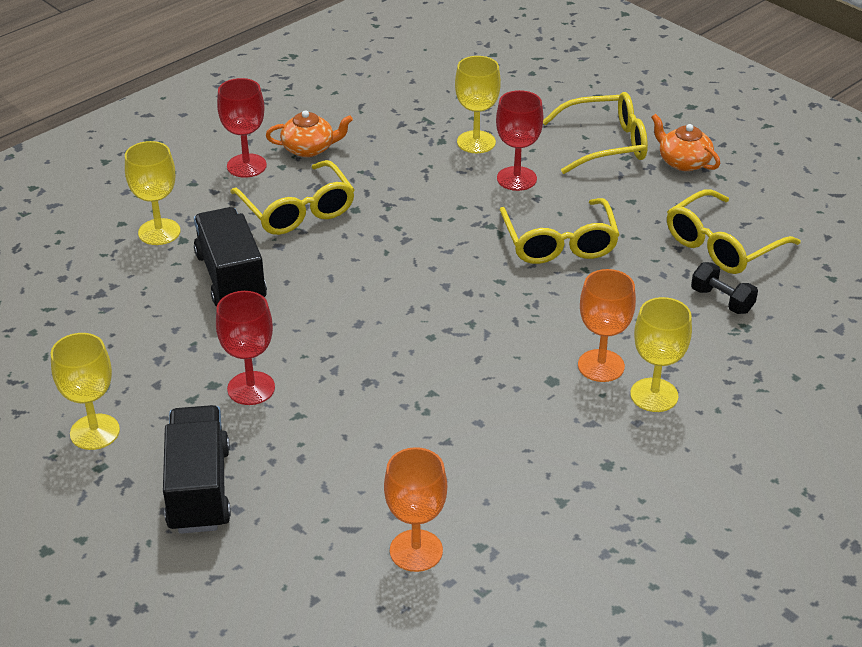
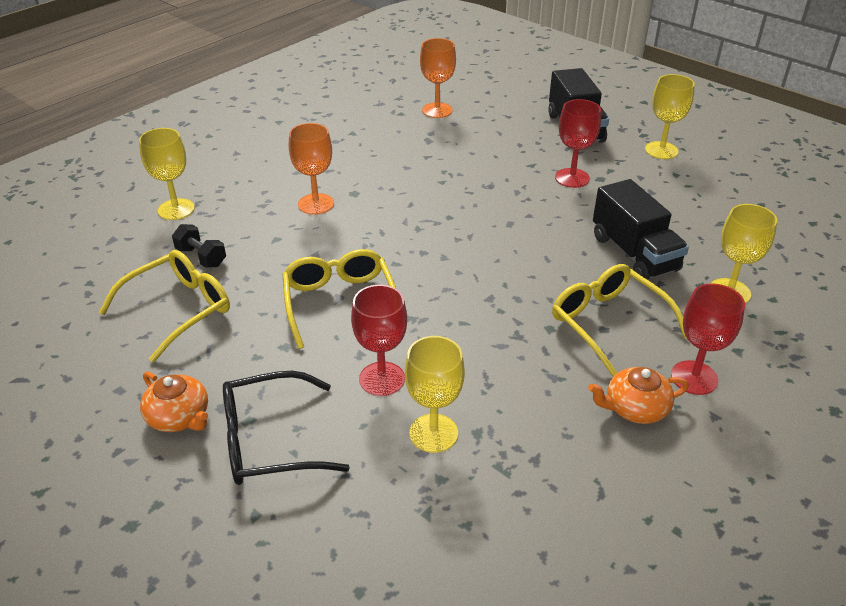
camera: 175 degrees right, 0 degrees up
yellow glasses [543,92,648,174] -> black glasses [223,371,350,485]
yellow goblet [630,297,692,412] -> yellow goblet moved to [139,128,195,220]

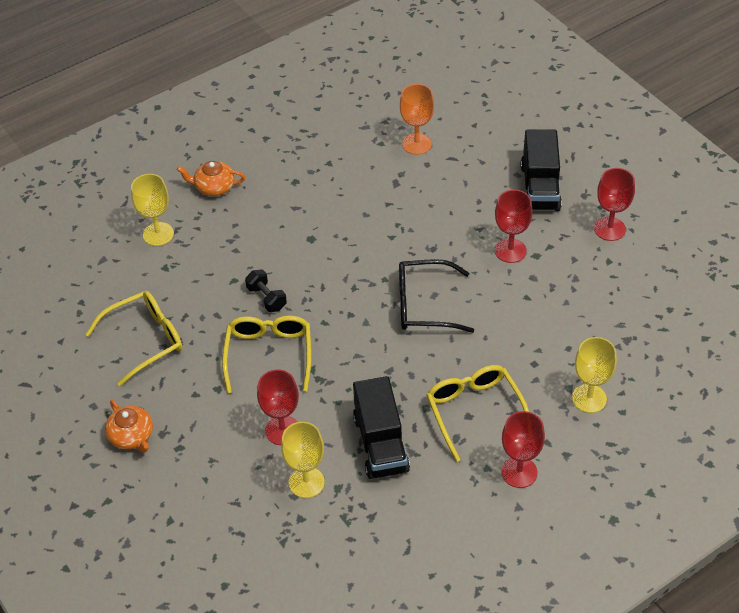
camera: 15 degrees right, 10 degrees up
black dumbbell [172,224,226,268] -> black dumbbell moved to [245,269,287,312]
black glasses [223,371,350,485] -> black glasses moved to [399,259,474,333]
orange goblet [289,123,334,215] -> none
orange teapot [588,367,689,424] -> orange teapot moved to [177,161,245,196]
black truck [593,179,689,280] -> black truck moved to [353,376,410,479]
yellow goblet [645,74,695,159] -> red goblet [594,168,635,241]

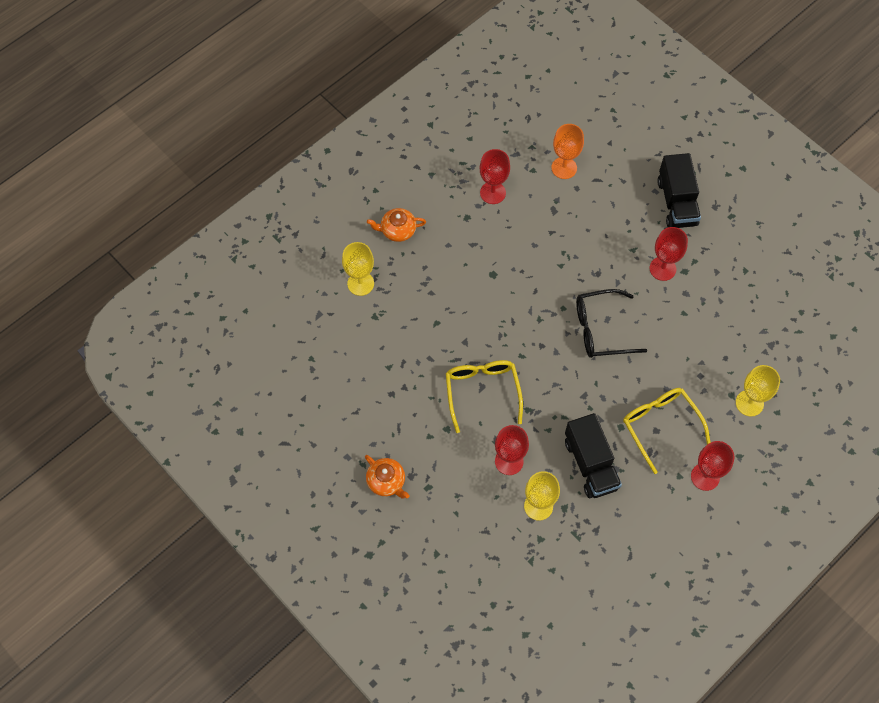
camera: 10 degrees left, 15 degrees up
yellow glasses [86,291,183,387] -> none
black dumbbell [245,269,287,312] -> none
red goblet [594,168,635,241] -> red goblet moved to [480,149,510,204]

